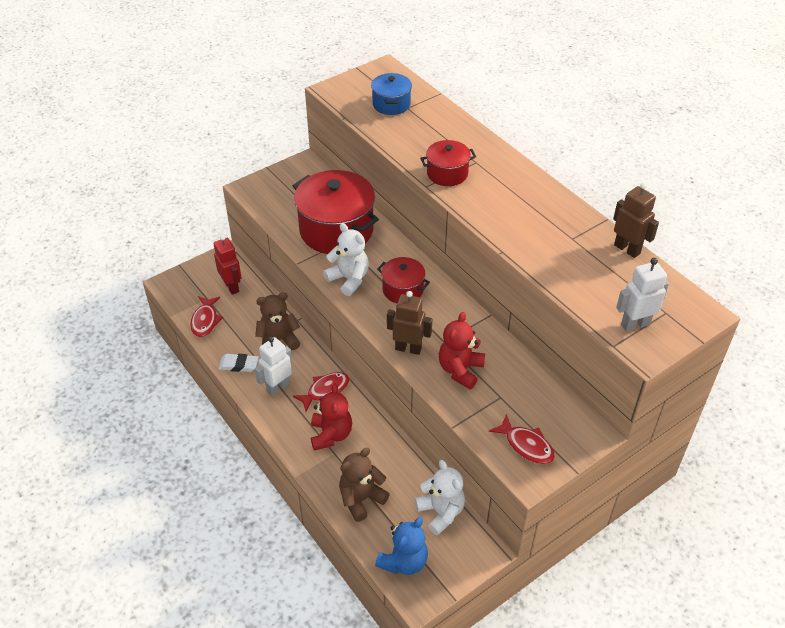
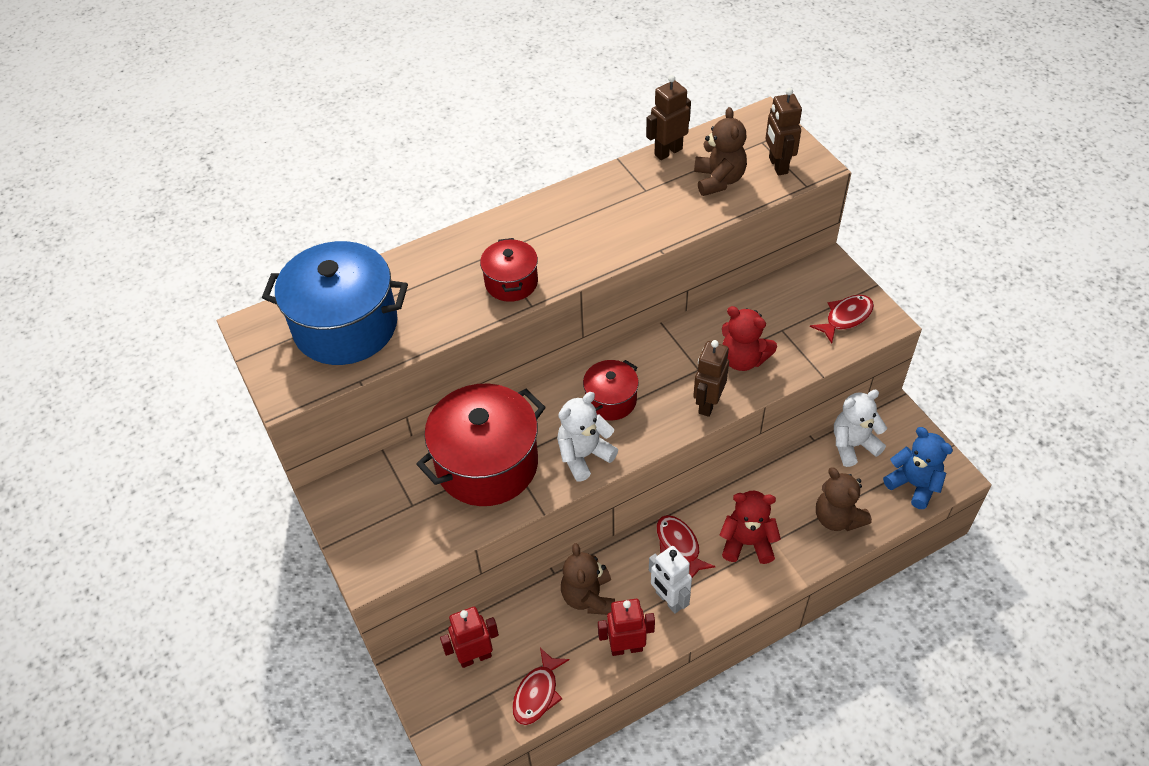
camera: 80 degrees left, 5 degrees up
red fish [190,296,223,337] -> red fish turned 105 degrees clockwise [512,648,570,725]
white eraser [218,354,259,372] -> red robot [598,599,655,656]
blue pot [371,73,412,115] -> blue pot [262,241,408,365], size x1.92
white robot [616,258,669,332] -> brown robot [765,88,802,175]
none -> brown teddy bear [694,107,747,196]

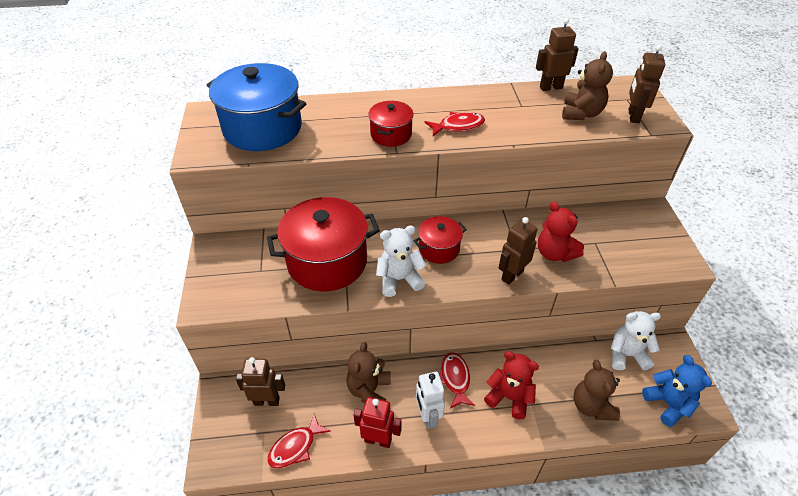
camera: 20 degrees right, 5 degrees down
red robot [440,607,499,668] -> brown robot [236,357,285,406]
red fish [810,295,874,343] -> red fish moved to [425,112,485,136]

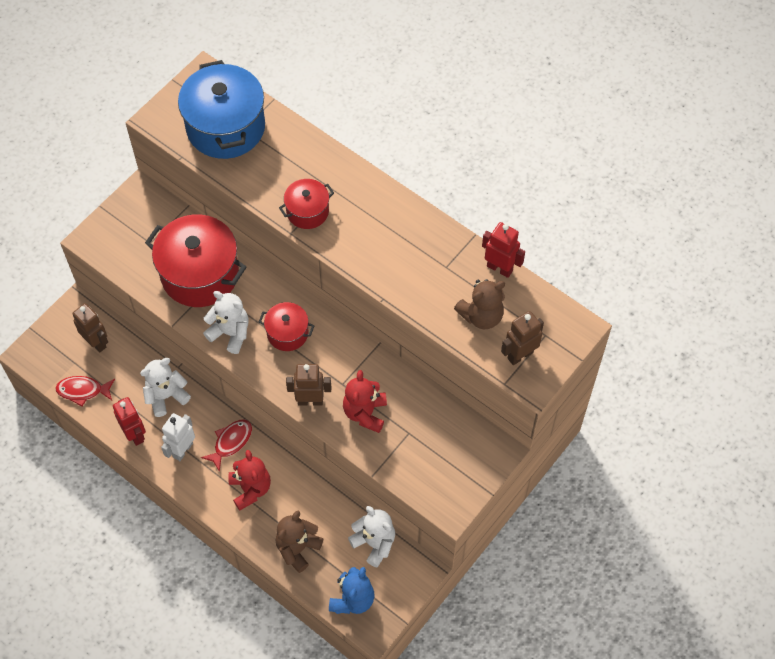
camera: 45 degrees right, 15 degrees up
brown teddy bear [346,342,391,403] -> white teddy bear [140,358,191,417]
red fish [425,112,485,136] -> none
brown robot [536,18,579,91] -> red robot [482,222,525,278]

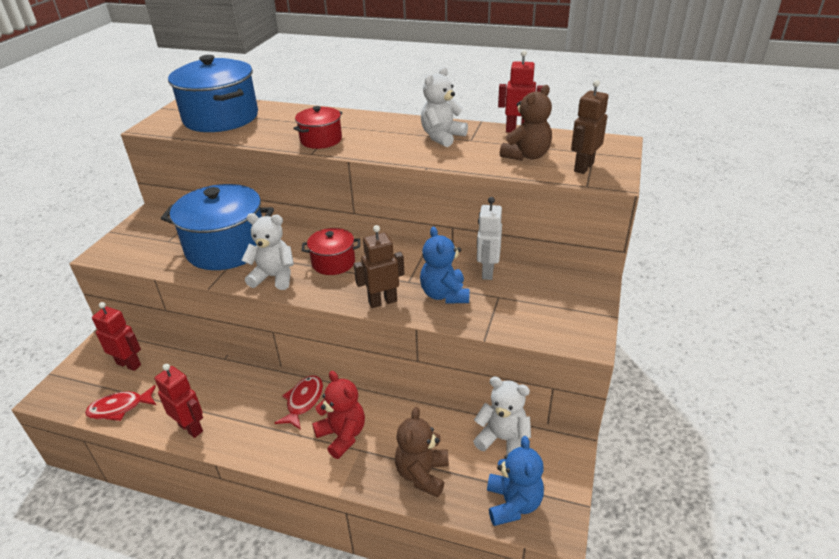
camera: 20 degrees left, 25 degrees down
brown robot [72,303,108,352] -> red robot [92,302,141,371]
white teddy bear [140,358,191,417] -> white teddy bear moved to [421,67,468,147]
red pot [145,214,246,307] -> blue pot [161,184,274,270]
white robot [161,413,195,461] -> white robot moved to [477,197,502,280]
red teddy bear [343,370,387,433] -> blue teddy bear [420,226,469,303]

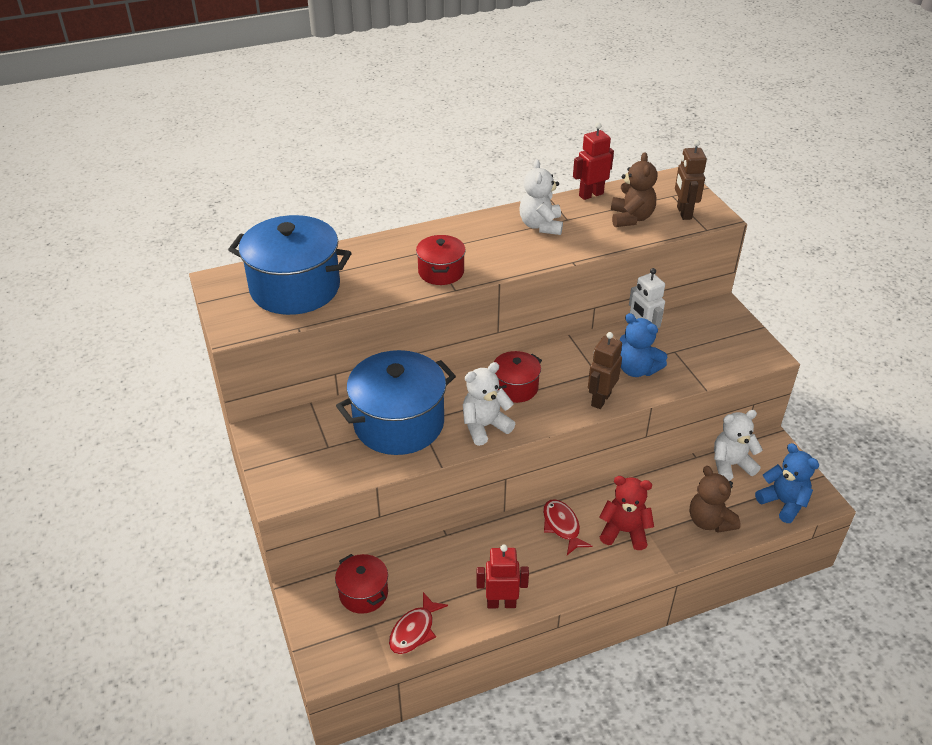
camera: 40 degrees left, 5 degrees up
red robot [92,302,141,371] -> red pot [335,554,388,614]

